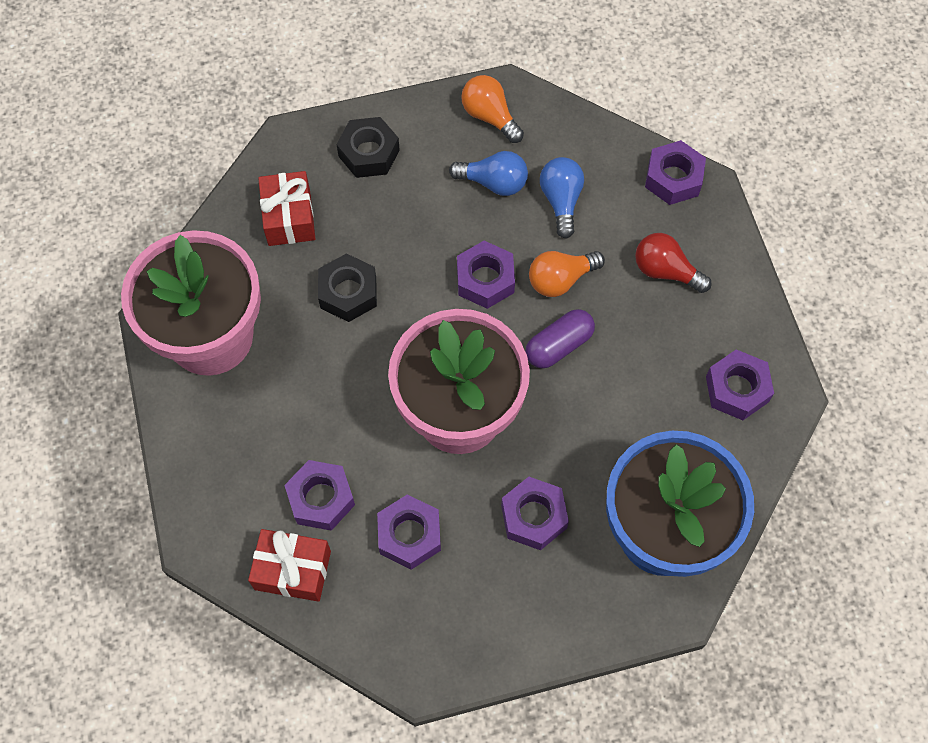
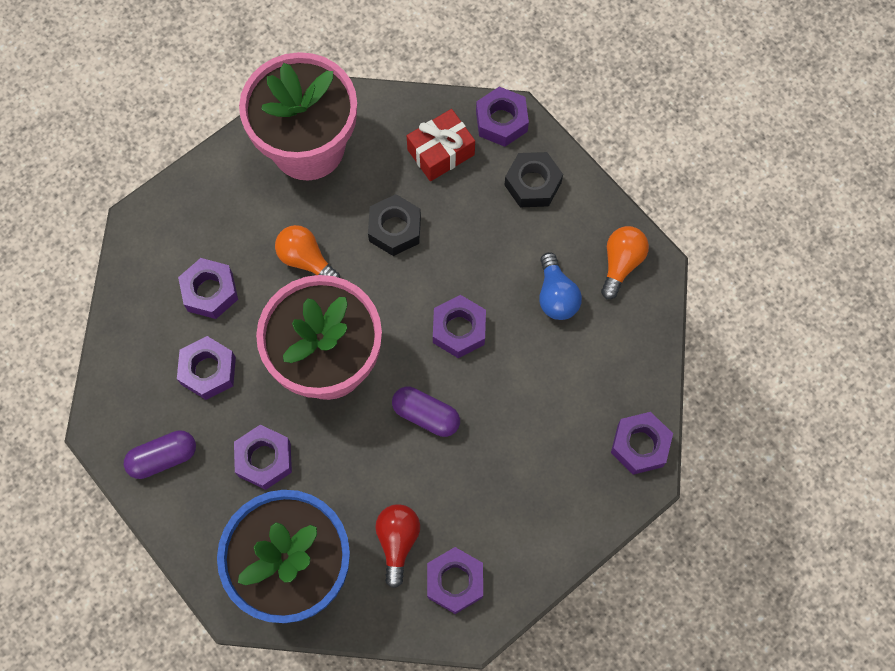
camera: 65 degrees right, 5 degrees up
red gift [248,529,331,602] -> none
orange light bulb [529,251,605,297] -> orange light bulb moved to [275,225,340,278]
blue light bulb [540,157,584,239] -> none
red light bulb [635,233,712,293] -> red light bulb moved to [375,504,420,588]
none -> purple capsule [124,430,196,479]
none -> purple nut [476,87,529,147]

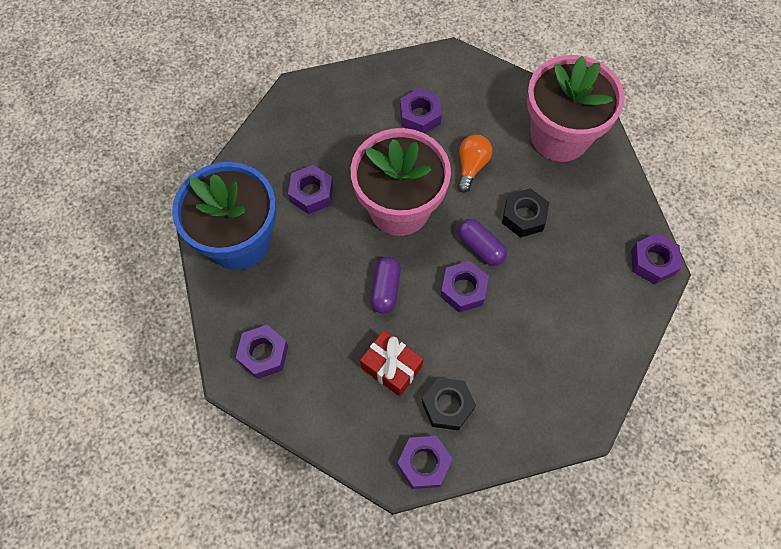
camera: 70 degrees right, 5 degrees down
purple capsule [124,430,196,479] -> purple capsule moved to [458,219,507,266]
purple nut [177,336,236,400] -> none
red light bulb [375,504,420,588] -> none
red gift [407,109,475,181] -> red gift moved to [360,330,423,396]
black nut [504,152,563,207] -> black nut moved to [422,377,476,430]
blue light bulb [539,252,582,320] -> none
orange light bulb [601,226,649,299] -> none

